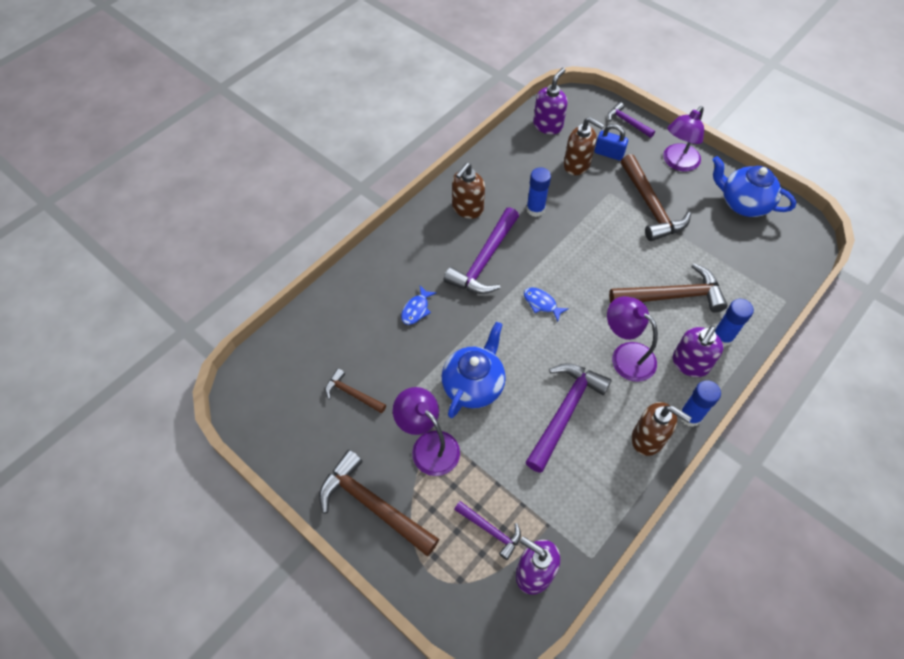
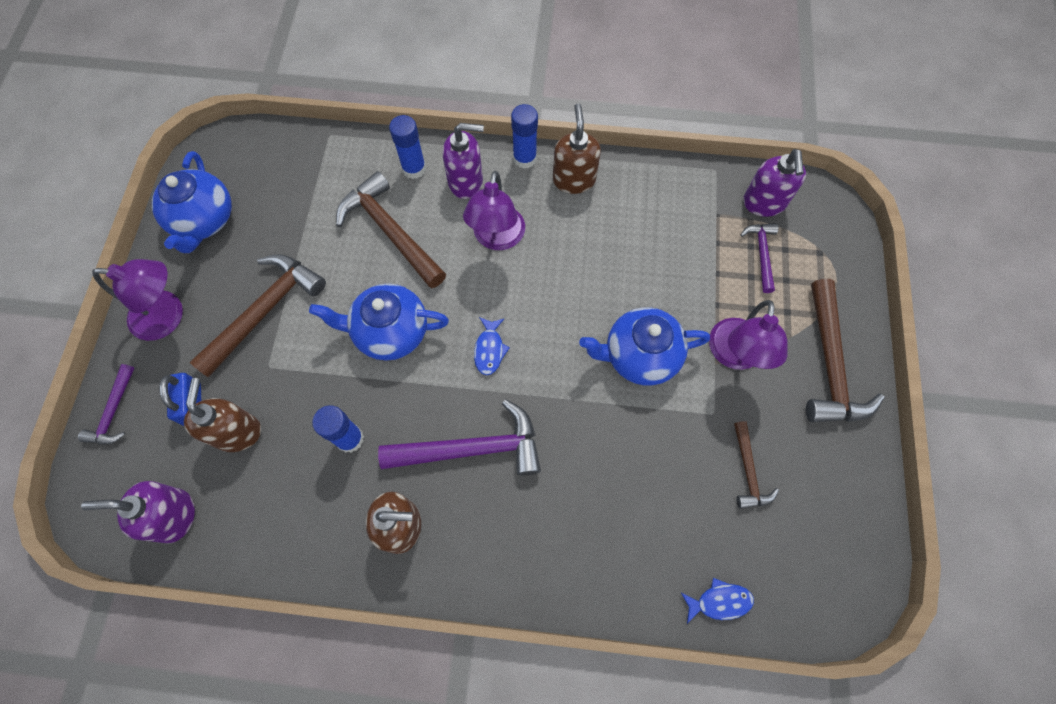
camera: 125 degrees left, 10 degrees up
blue fish [401,286,437,325] -> blue fish moved to [681,578,754,624]
purple hammer [526,363,612,473] -> none
none -> blue teapot [309,284,449,361]

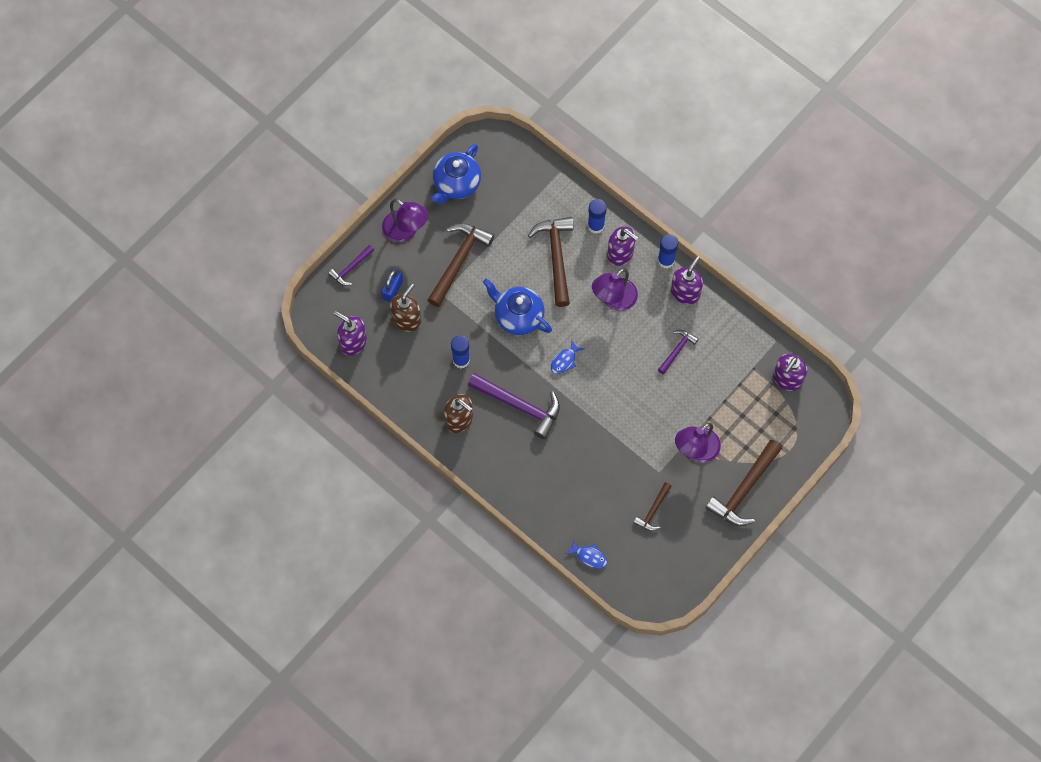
camera: 35 degrees right, 0 degrees up
brown hammer [189,254,326,378] -> brown hammer turned 45 degrees counterclockwise [428,223,494,307]
brown soap dispenser [553,103,601,194] -> purple soap dispenser [671,256,703,304]
blue teapot [579,307,710,385] -> none
purple hammer [740,223,778,293] -> purple hammer moved to [658,330,699,374]

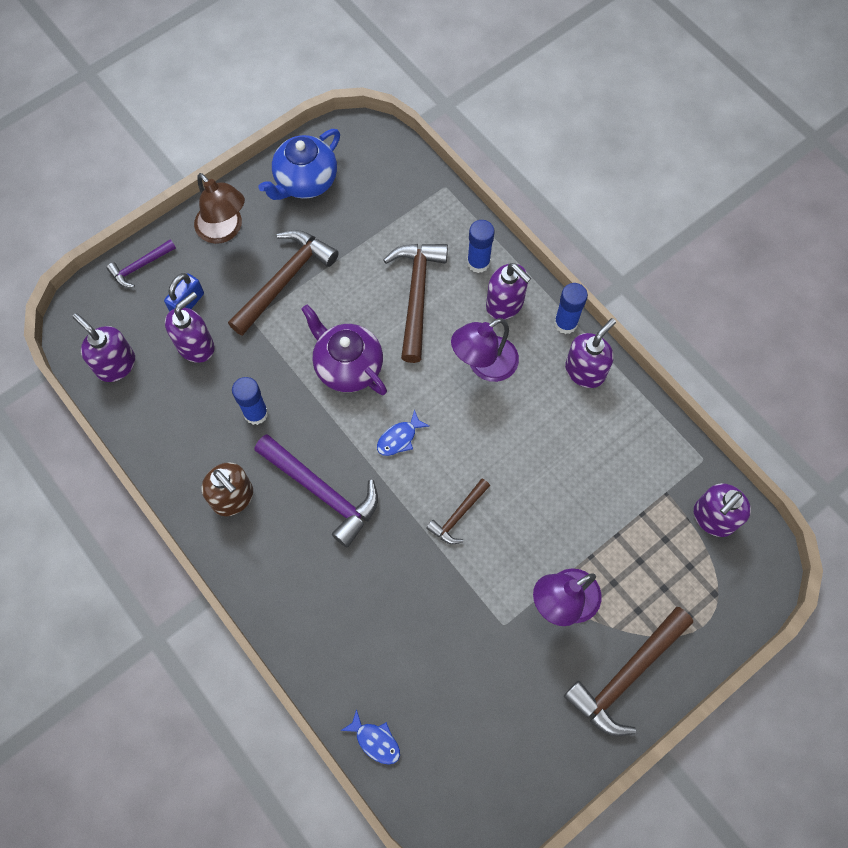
camera: 10 degrees right, 0 degrees up
purple lamp [382,199,428,242] -> brown lamp [194,173,245,244]
brown soap dispenser [390,283,421,332] -> purple soap dispenser [165,292,215,363]
blue teapot [483,279,552,335] -> purple teapot [301,304,387,395]
brown hammer [633,482,672,531] -> brown hammer moved to [426,479,490,544]
purple hammer [658,330,699,374] -> none

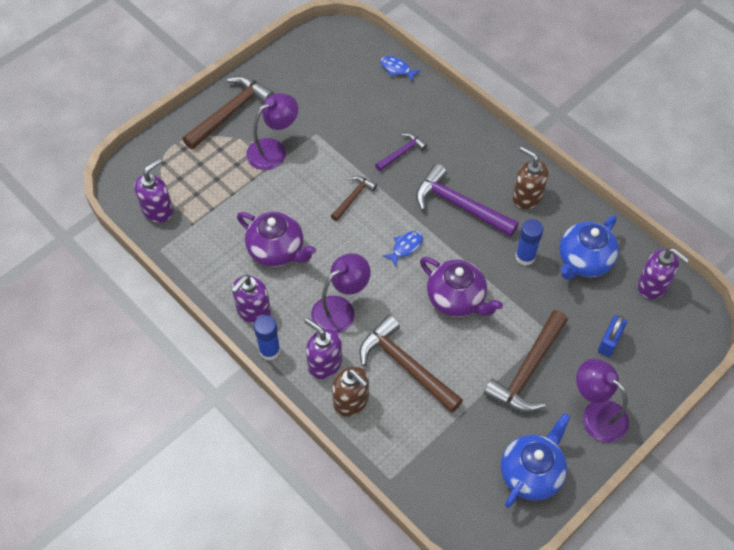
camera: 175 degrees right, 10 degrees down
purple hammer [107,239,176,287] -> purple hammer moved to [375,133,427,171]
purple soap dispenser [165,292,215,363] -> none
brown lamp [194,173,245,244] -> purple lamp [576,359,629,443]
brown hammer [383,244,448,363] -> brown hammer turned 135 degrees clockwise [359,315,463,413]
blue glue stick [467,220,495,273] -> brown soap dispenser [332,366,369,417]
none -> purple teapot [237,212,316,267]
none -> blue teapot [559,215,619,279]

